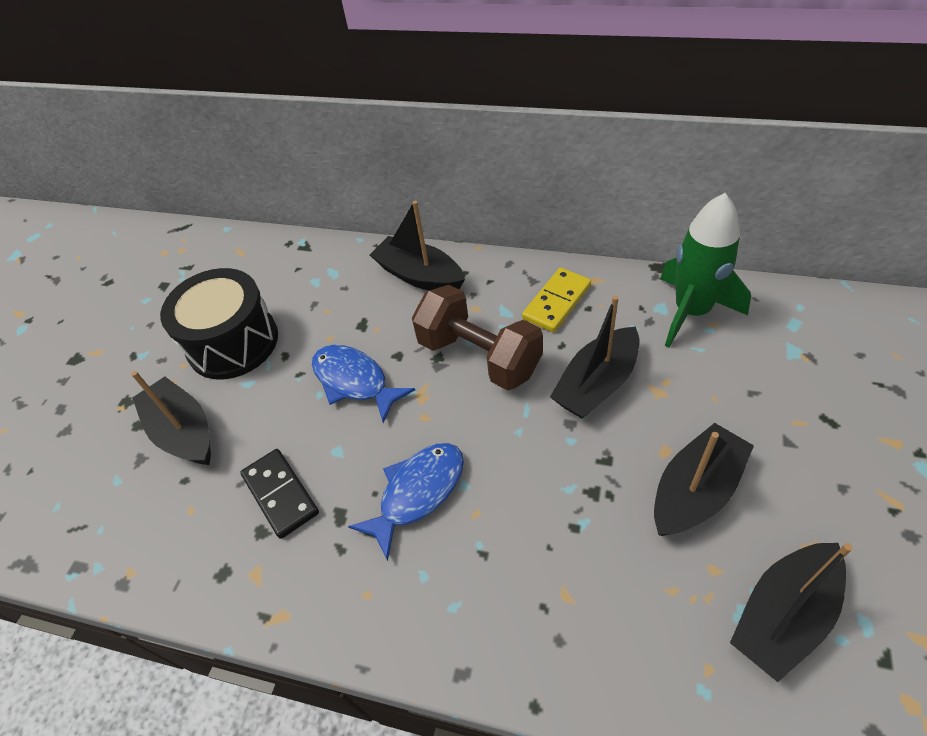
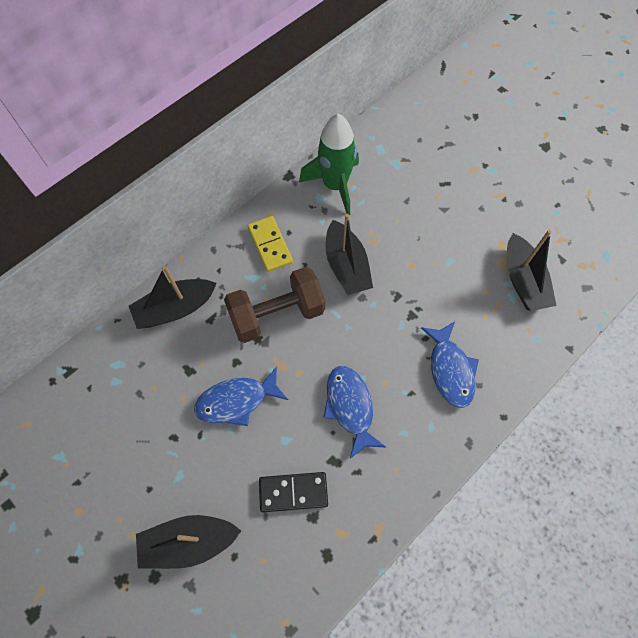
camera: 65 degrees left, 15 degrees up
black drum [160,268,278,380] -> none
black boat [654,423,754,536] -> none
none -> blue fish [421,322,479,408]

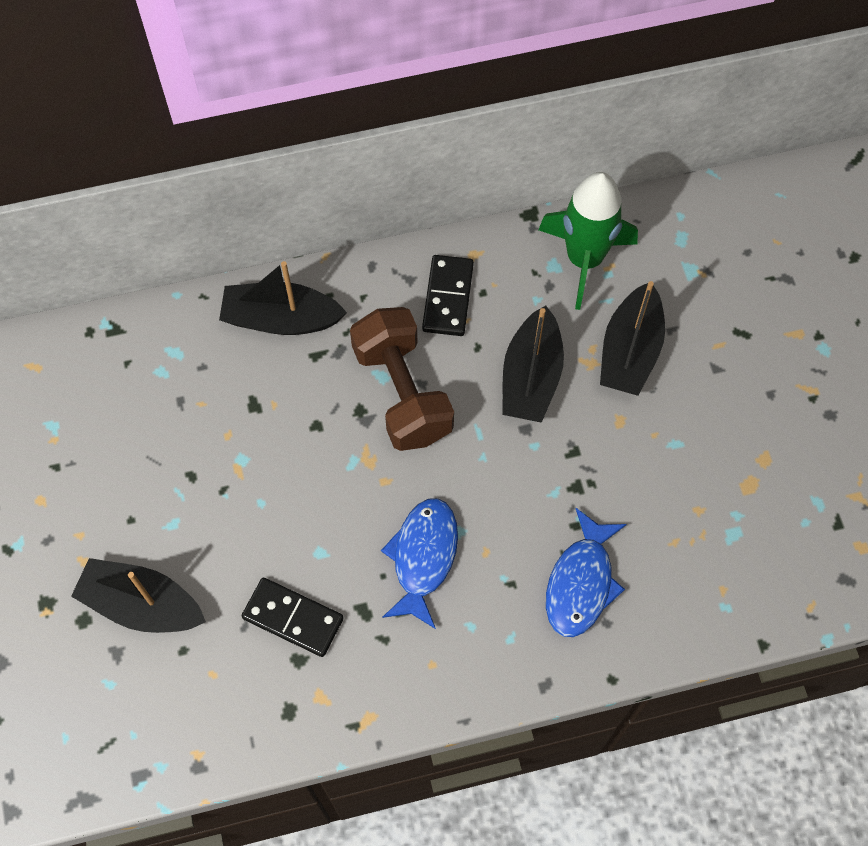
camera: 30 degrees right, 0 degrees up
blue fish [194,366,288,426] -> none
brown dumbbell [224,267,325,343] -> brown dumbbell turned 60 degrees clockwise [350,307,454,451]
yellow domino [248,216,293,272] -> black domino [422,255,474,336]
black boat [507,230,557,311] -> black boat moved to [600,281,665,396]

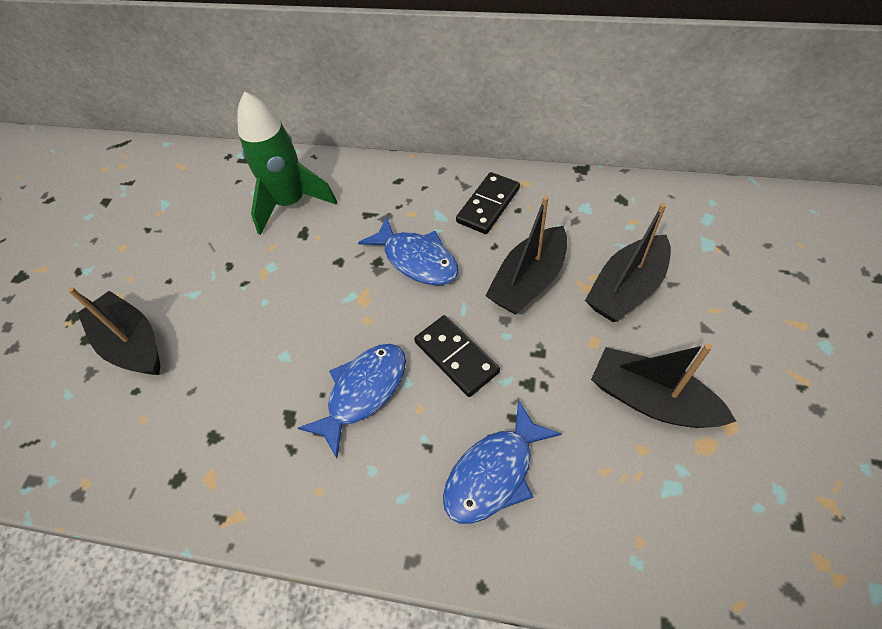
camera: 30 degrees right, 10 degrees down
black boat [219,261,347,335] -> black boat moved to [591,343,736,428]
black domino [242,578,343,657] -> black domino moved to [414,315,500,397]
brown dumbbell [350,307,454,451] -> blue fish [358,216,458,285]
green rocket [538,172,638,310] -> green rocket moved to [237,91,337,235]

